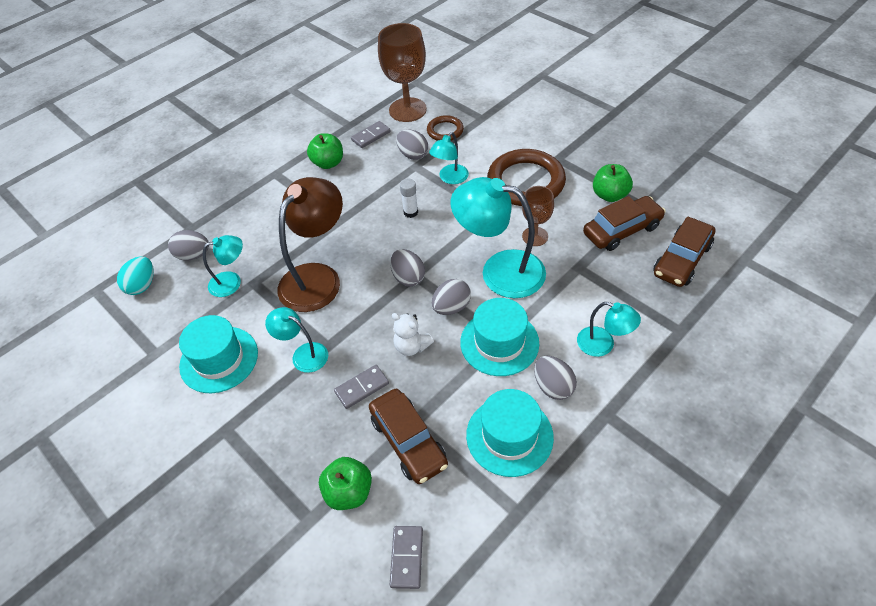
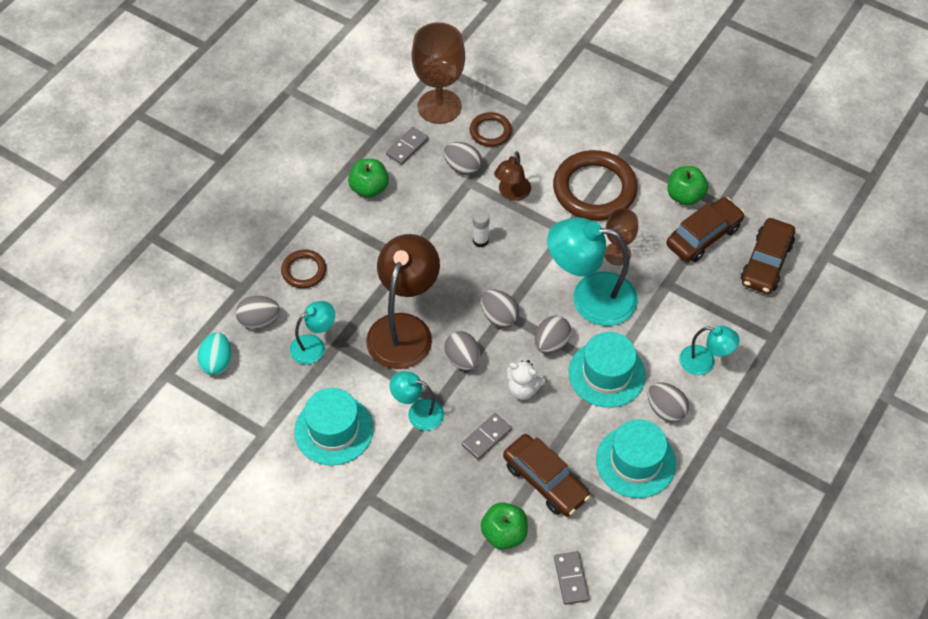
camera: 15 degrees left, 5 degrees up
turquoise lamp [429,132,469,184] -> brown lamp [494,151,531,201]
none -> brown ring [281,250,326,288]
none -> grey egg [444,331,480,371]

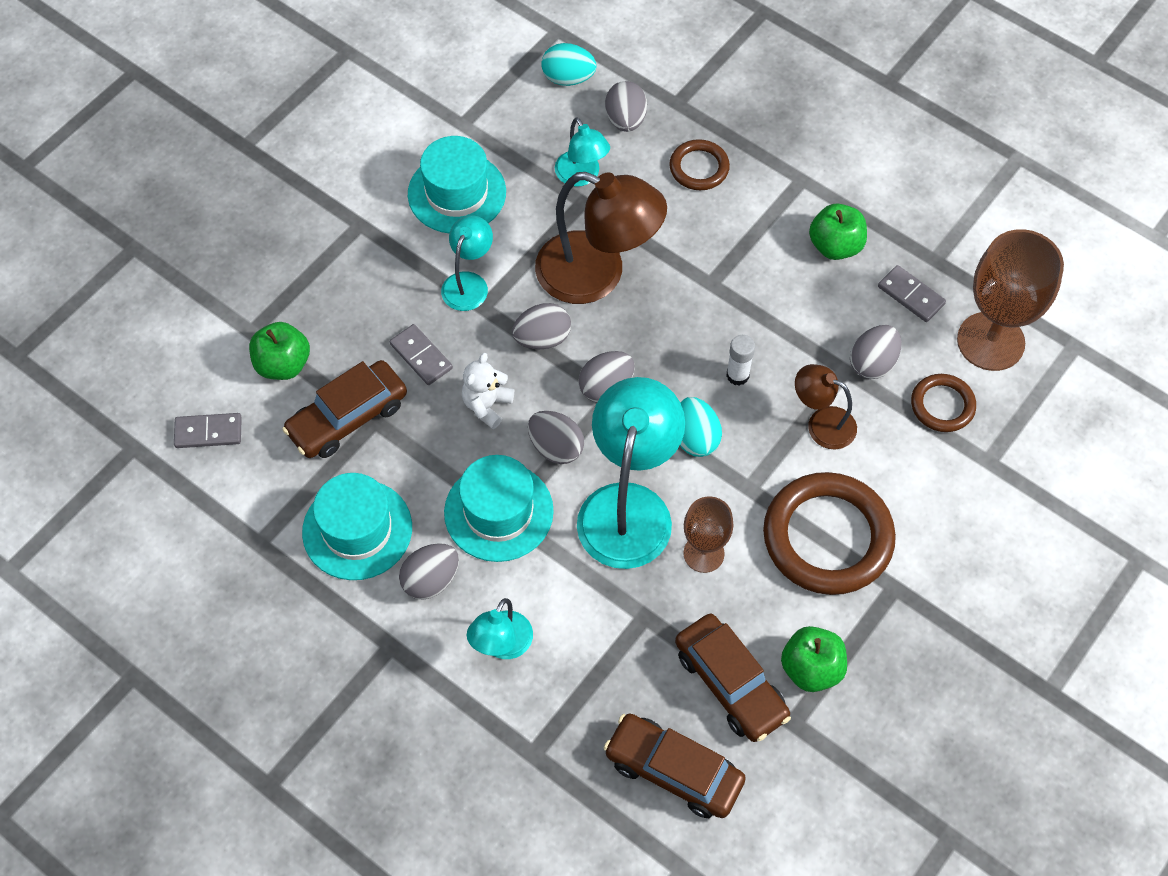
camera: 95 degrees right, 5 degrees up
none -> turquoise egg [680,397,722,457]

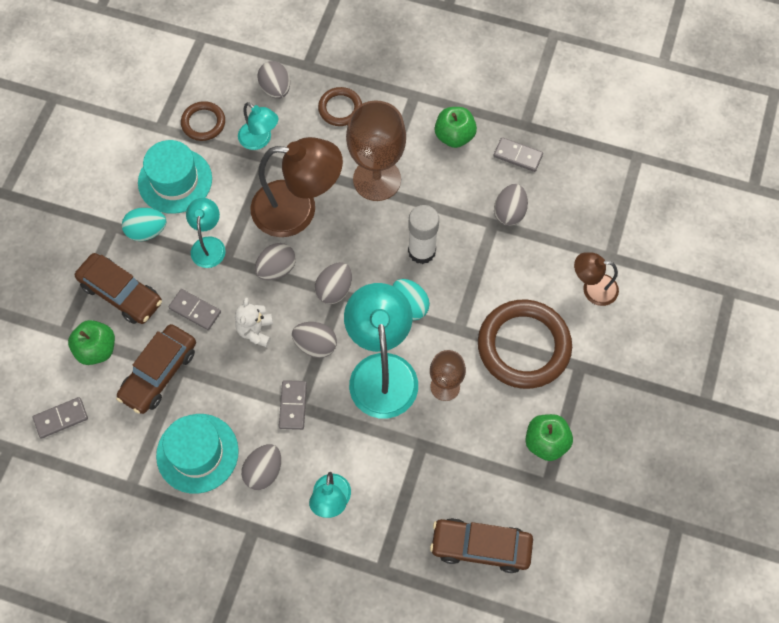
camera: 20 degrees left, 5 degrees up
turquoise hat [444,455,554,562] -> grey domino [279,380,307,430]
turquoise egg [541,43,596,86] -> turquoise egg moved to [122,208,166,241]
brown car [675,614,791,742] -> brown car moved to [75,253,162,324]
white glue stick [726,335,755,386] -> white glue stick [408,205,439,264], size x1.66
brown lamp [795,364,857,449] -> brown lamp moved to [574,252,619,306]
brown ring [911,374,976,432] -> brown ring moved to [181,101,225,141]
brown goblet [957,229,1064,371] -> brown goblet moved to [346,100,406,201]

